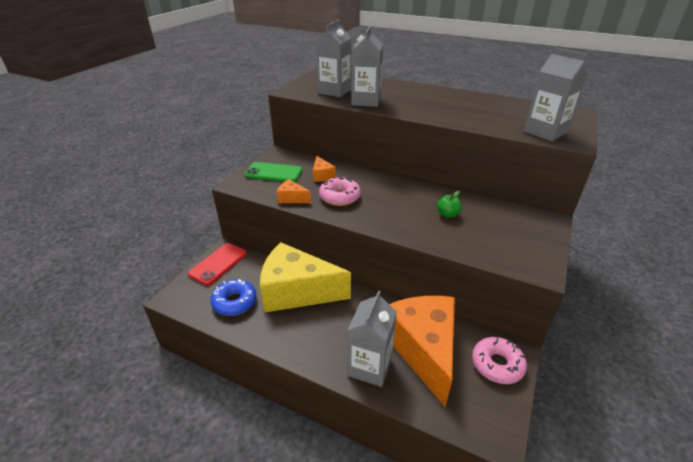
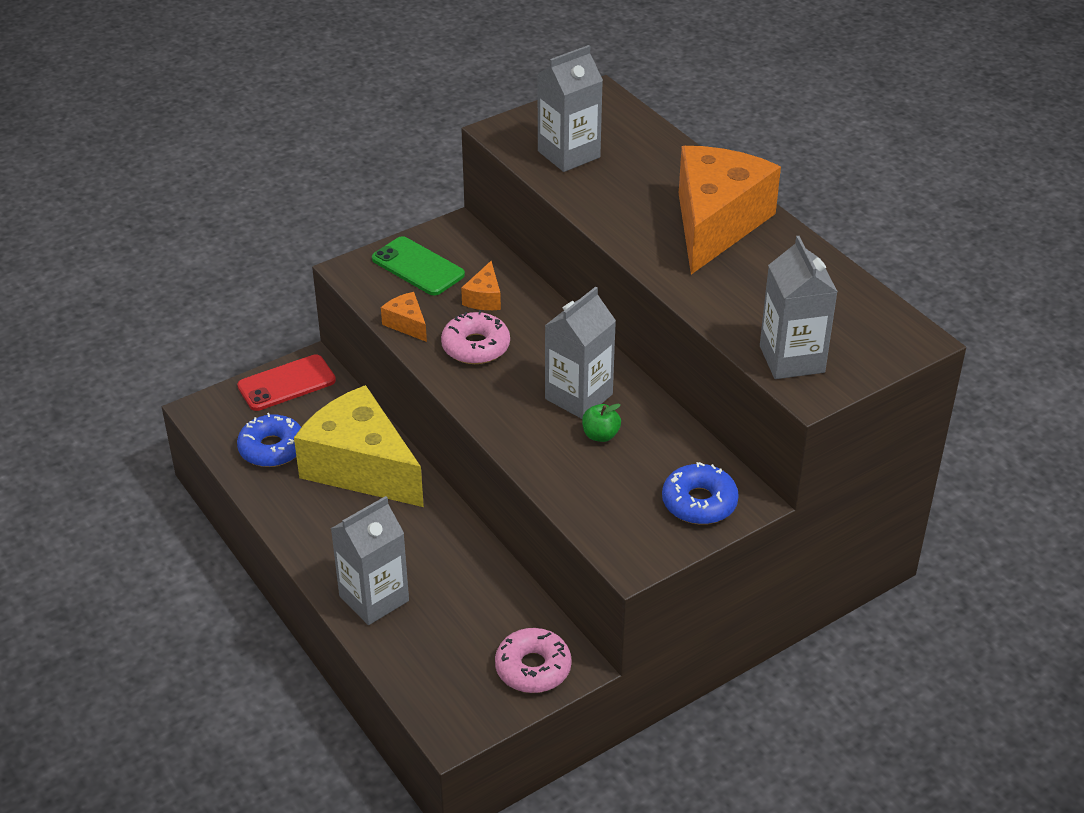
camera: 30 degrees right, 5 degrees up
grey carton [351,26,383,107] -> grey carton moved to [545,287,616,419]
orange cheese [389,296,455,406] -> orange cheese moved to [679,146,781,274]
none -> blue donut [662,462,739,524]

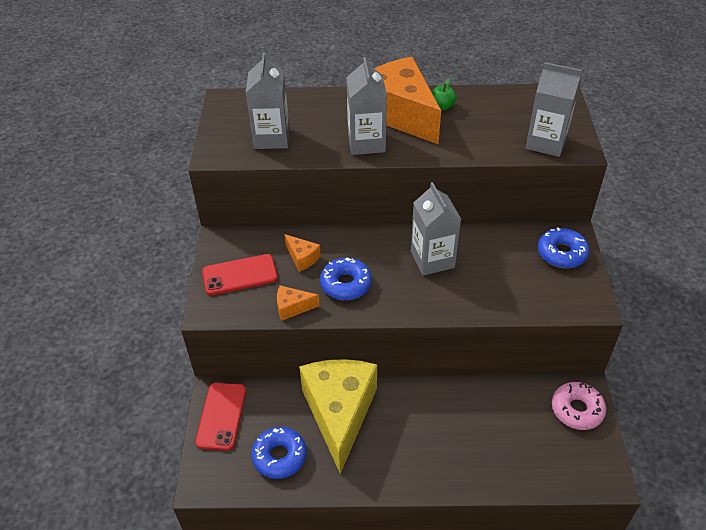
camera: 55 degrees left, 5 degrees up
yellow cheese [294,385,424,507] -> yellow cheese turned 105 degrees clockwise [299,359,377,474]
grey carton [331,496,409,625] -> grey carton moved to [346,57,387,155]
green phone [372,236,465,296] -> red phone [202,254,278,295]
pink donut [441,310,510,364] -> blue donut [320,257,372,300]
green apple [582,404,621,442] -> green apple moved to [432,78,456,110]

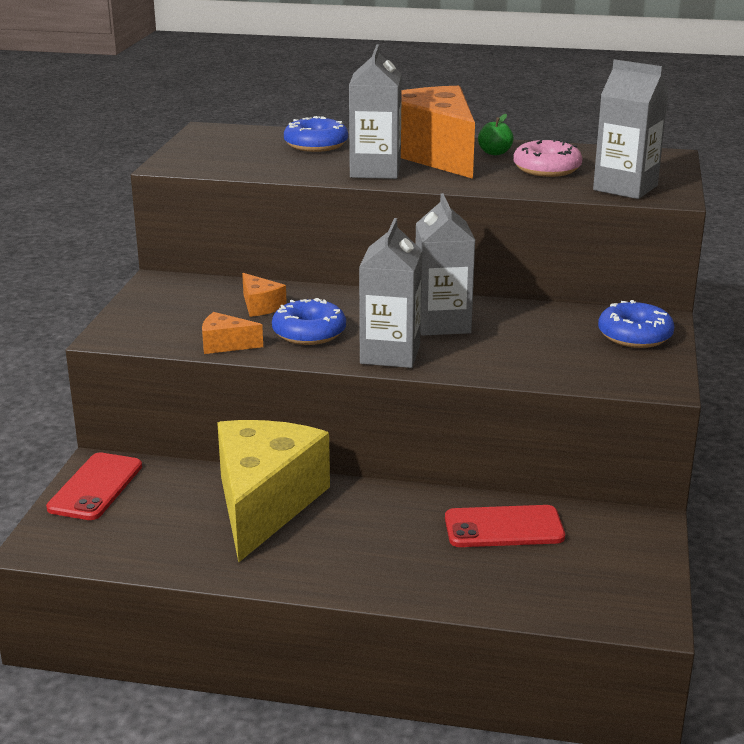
camera: 10 degrees right, 20 degrees down
red phone [202,254,278,295] -> red phone moved to [445,505,565,547]
grey carton [246,53,289,149] -> grey carton moved to [359,218,422,368]
blue donut [251,427,307,479] -> blue donut moved to [284,116,348,152]
pink donut [552,382,606,430] -> pink donut moved to [513,138,582,177]

